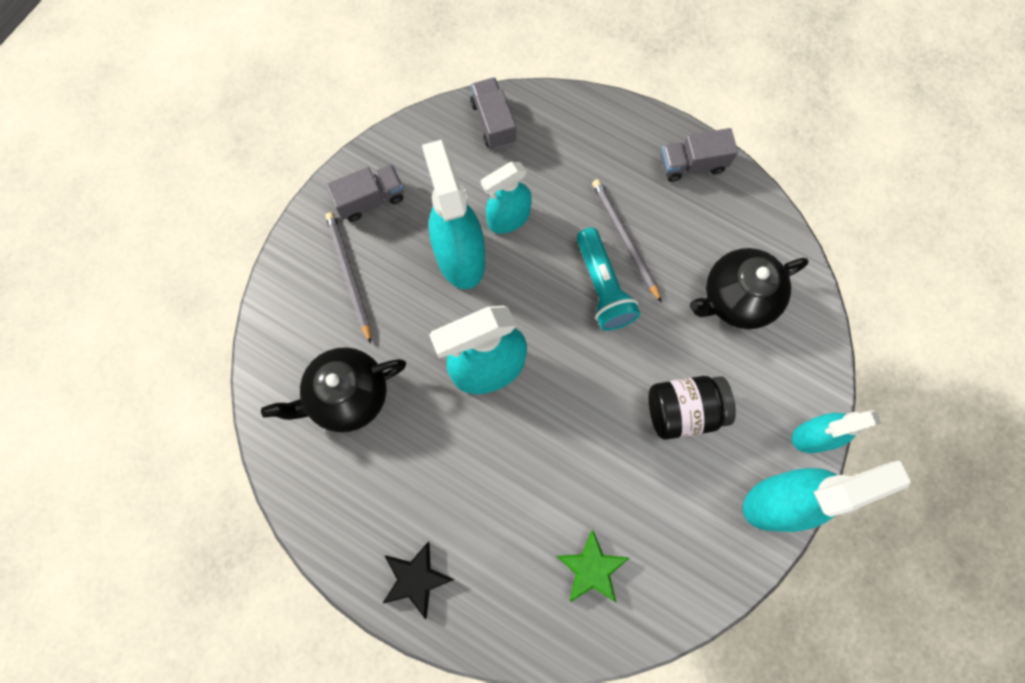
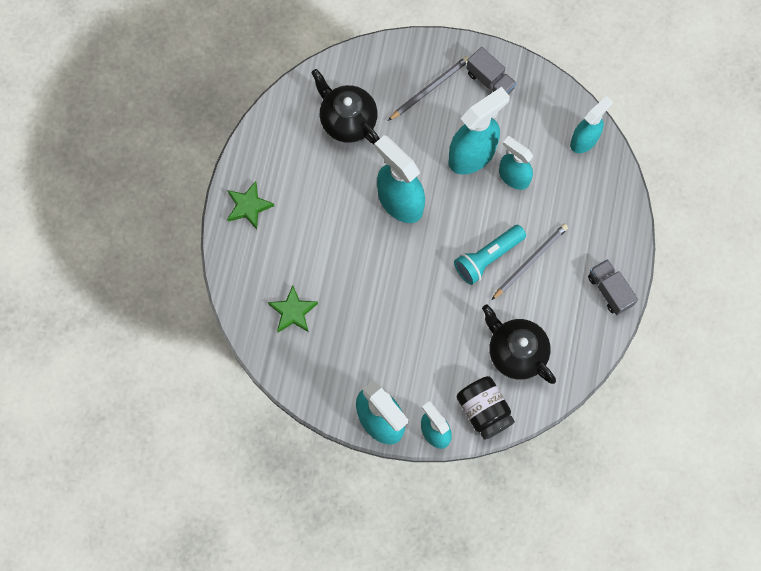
camera: 70 degrees right, 0 degrees up
black star [382,542,454,619] -> green star [227,181,274,229]
grey truck [470,77,516,149] -> turquoise spray bottle [570,96,613,153]
black jar [649,376,736,440] -> black jar moved to [457,376,515,440]

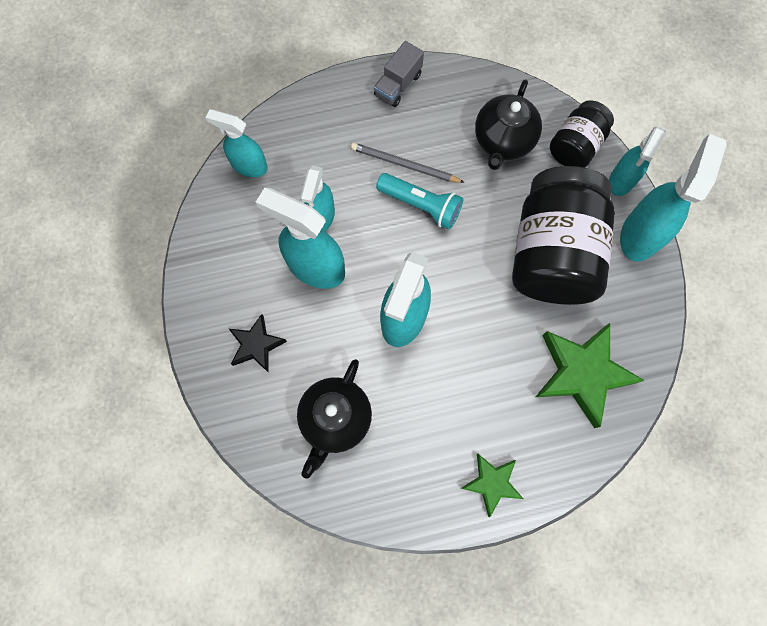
camera: 115 degrees left, 0 degrees up
green star [268,285,318,332] -> green star [536,323,644,428], size x1.76
grey pencil [388,56,469,121] -> black star [229,314,287,372]
grey truck [466,47,517,94] -> none
none -> black jar [512,166,615,305]

